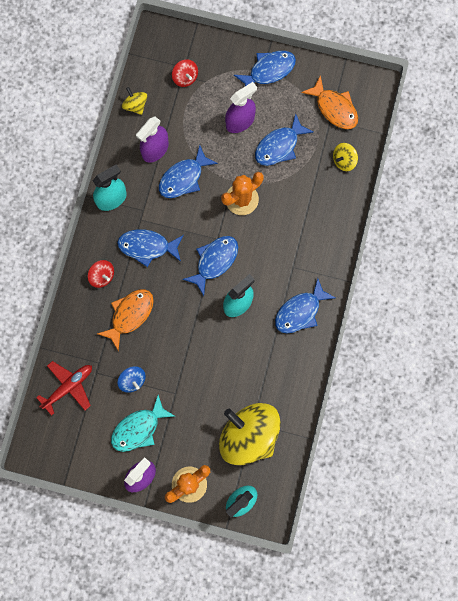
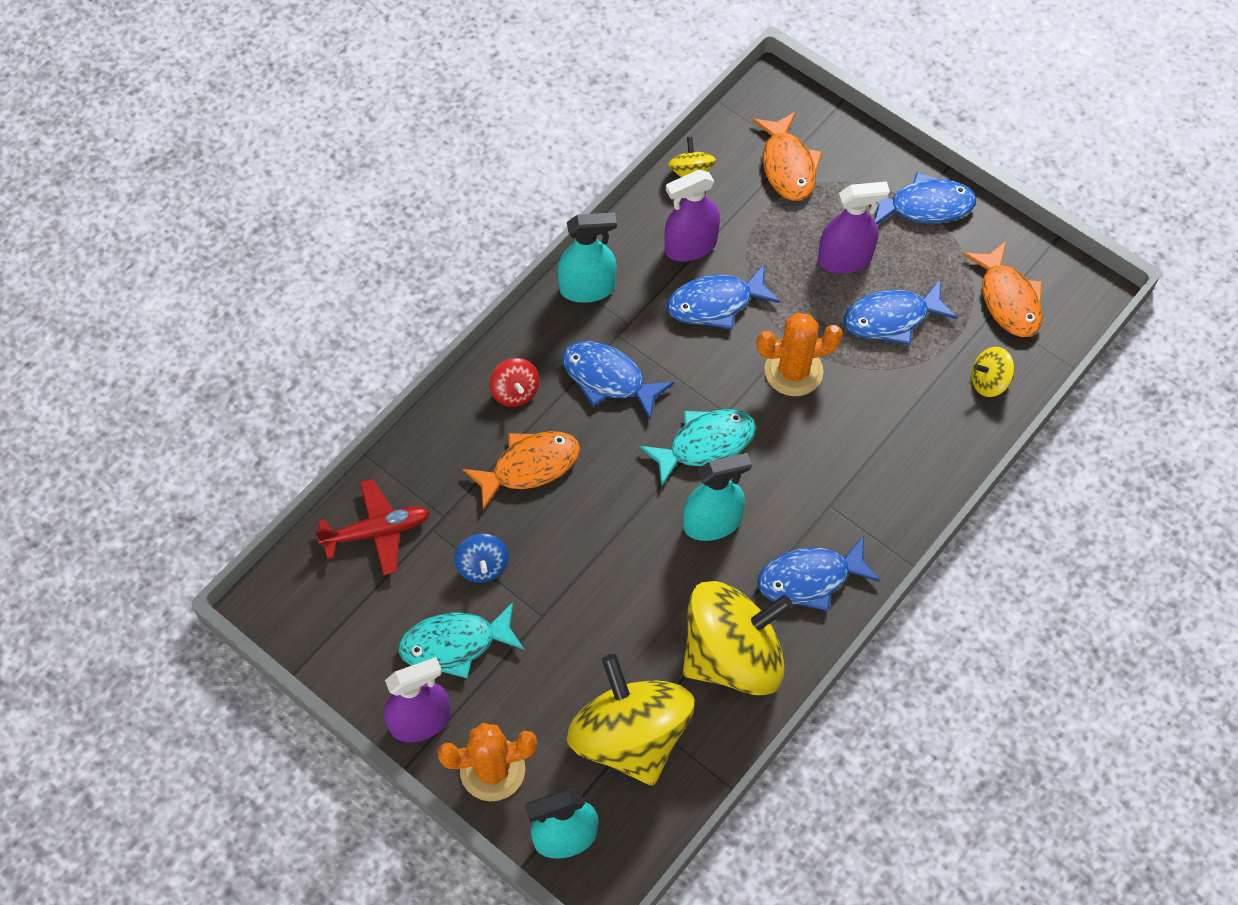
camera: 25 degrees right, 15 degrees down
red spinning top [172,59,198,87] -> orange fish [752,112,822,201]
blue fish [182,236,238,296] -> turquoise fish [640,409,756,486]
none -> yellow spinning top [683,581,793,696]

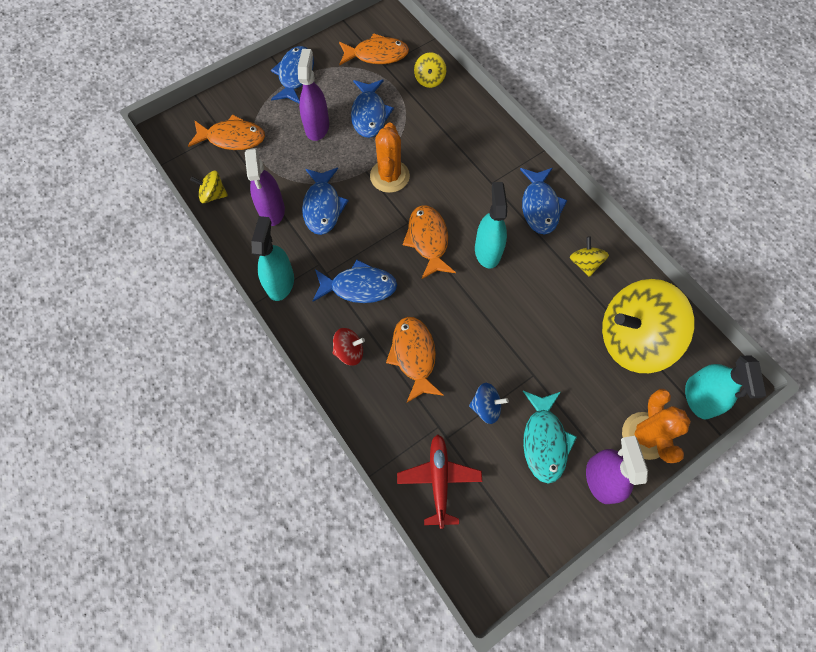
camera: 75 degrees left, 5 degrees up
blue fish [562,341,674,419] -> blue fish turned 135 degrees counterclockwise [313,260,397,303]
turquoise fish [640,409,756,486] -> orange fish [403,205,456,279]
yellow spinning top [683,581,793,696] -> yellow spinning top [570,237,609,277], size x0.43

